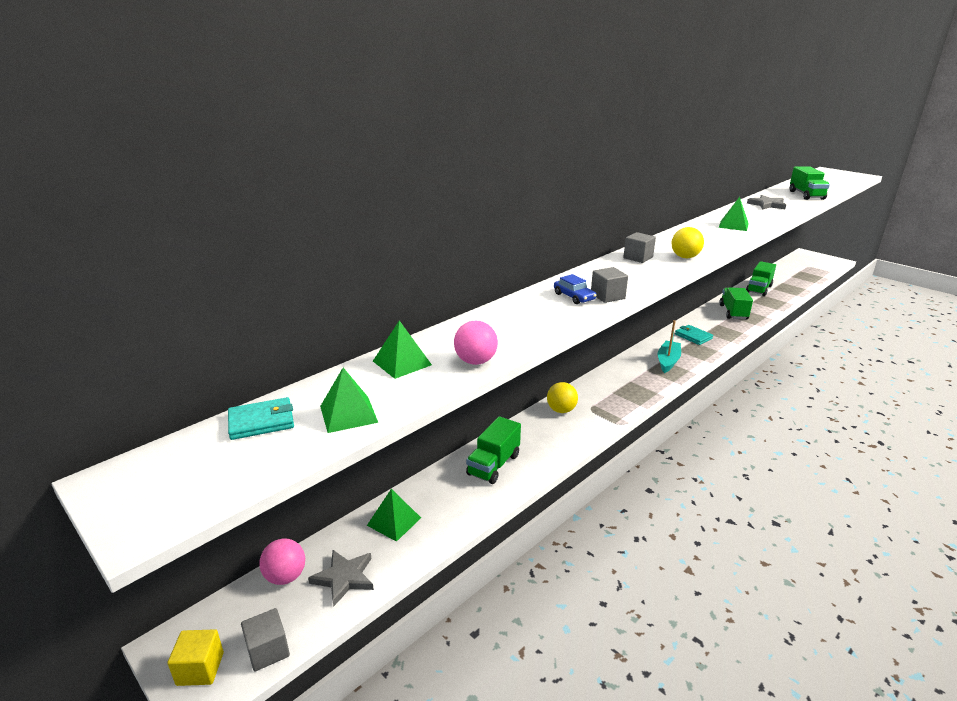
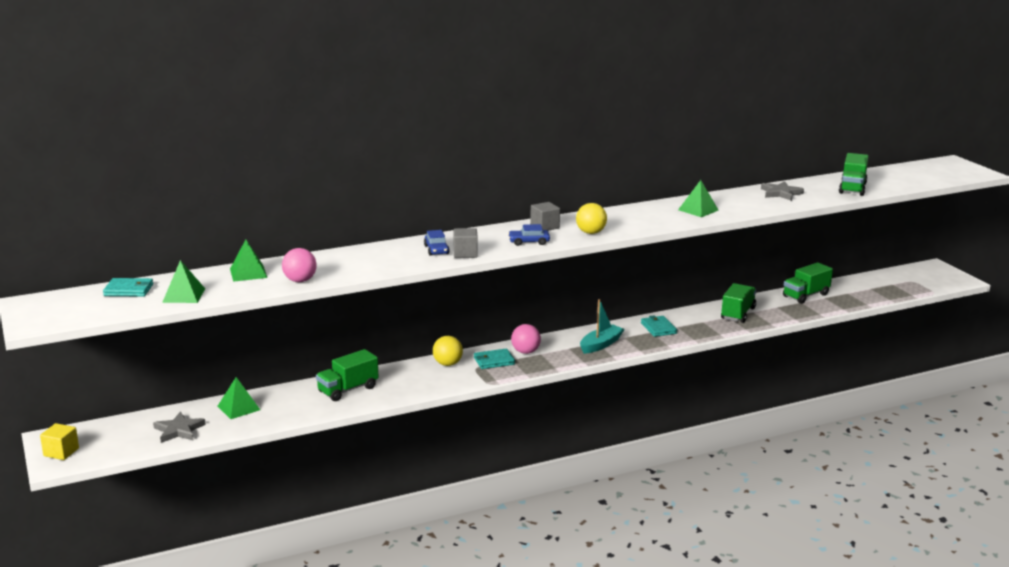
camera: 20 degrees right, 5 degrees down
grey cube [241,608,290,672] -> none
pink ball [259,539,305,585] -> pink ball moved to [511,324,541,354]
none -> turquoise wallet [474,349,515,369]
none -> blue car [508,224,550,246]

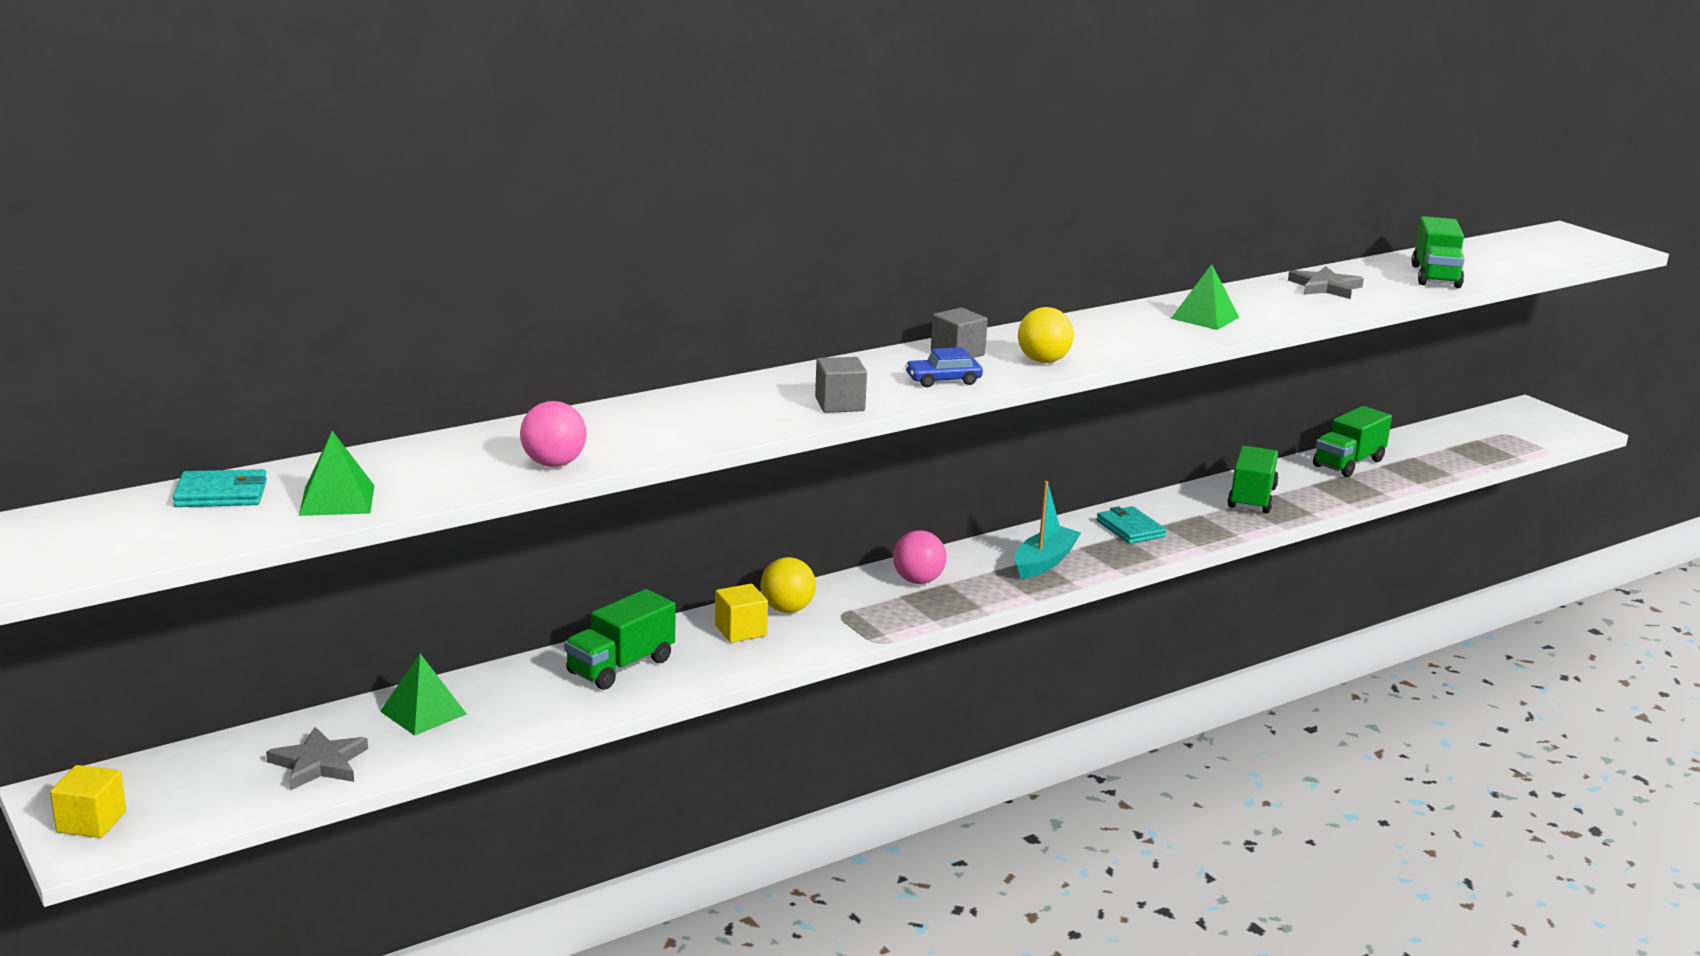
camera: 10 degrees left, 0 degrees up
green pyramid [230,239,267,282] -> none
blue car [424,230,450,256] -> none
turquoise wallet [474,349,515,369] -> none
none -> yellow cube [715,584,768,643]

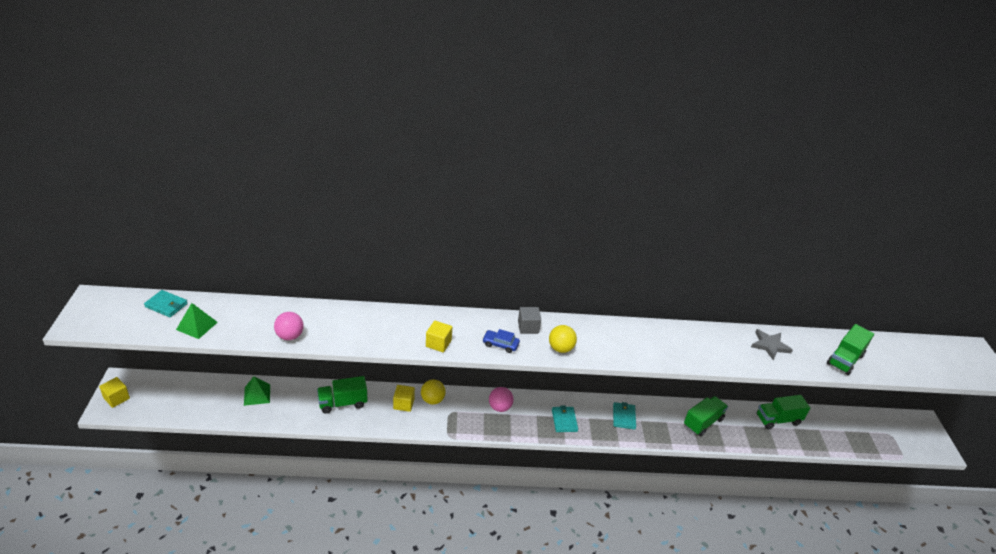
camera: 30 degrees right, 15 degrees up
grey star [266,727,368,790] -> none
grey cube [815,357,867,413] -> yellow cube [426,321,452,352]
turquoise boat [1014,481,1081,579] -> turquoise wallet [552,405,578,432]
green pyramid [1171,264,1239,330] -> none

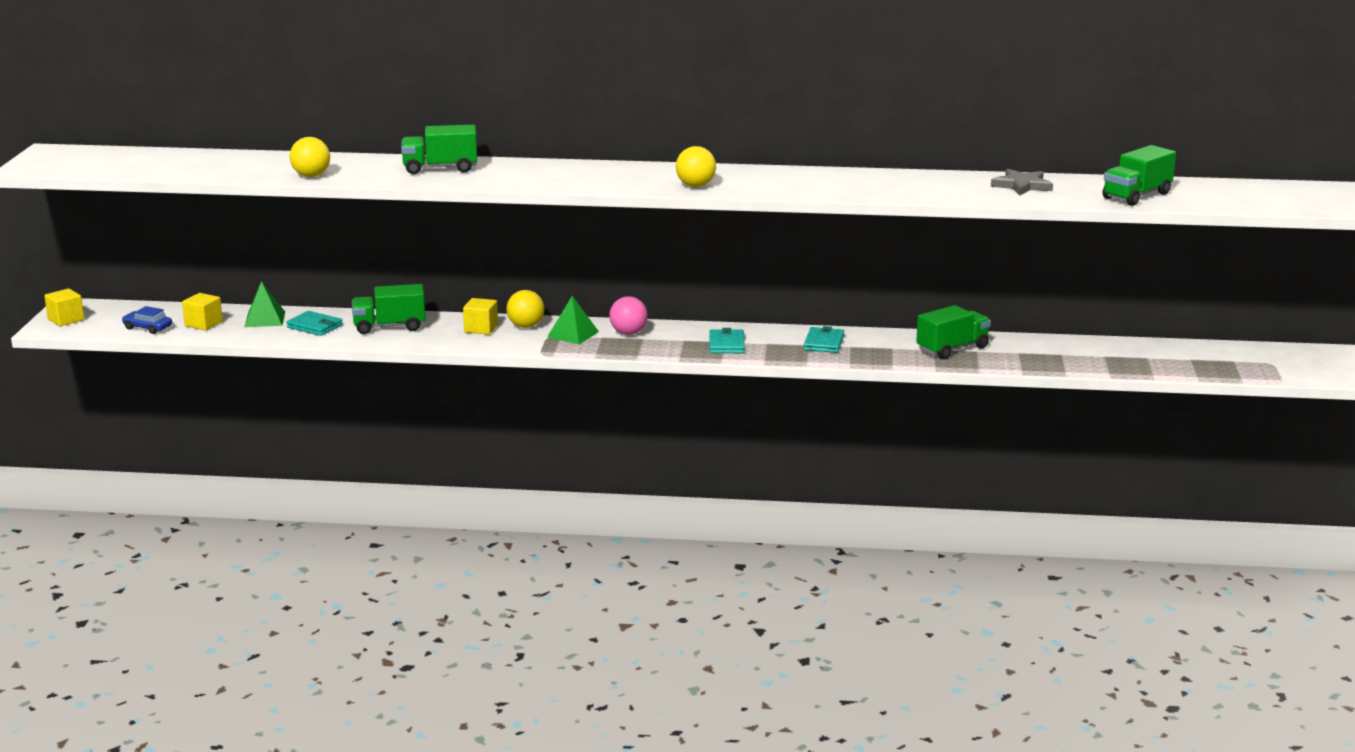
camera: 10 degrees right, 15 degrees down
turquoise wallet [144,290,188,317] -> turquoise wallet moved to [286,311,343,336]
green pyramid [176,303,218,339] -> green pyramid moved to [547,296,599,344]
pink ball [274,312,304,340] -> yellow ball [290,137,330,177]
yellow cube [426,321,452,352] -> yellow cube moved to [182,293,223,330]
blue car [482,329,520,353] -> blue car moved to [122,306,172,334]
grey cube [518,307,541,334] -> none
green truck [757,395,810,429] -> green truck moved to [401,125,477,174]

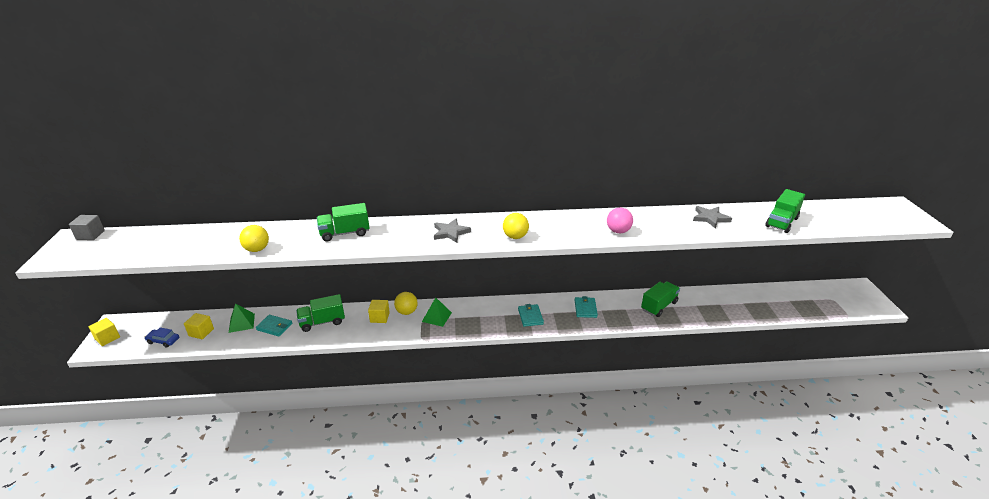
camera: 10 degrees left, 10 degrees up
pink ball [609,296,648,335] -> pink ball moved to [607,208,633,233]
none -> grey cube [69,215,105,240]
none -> grey star [434,218,471,243]

